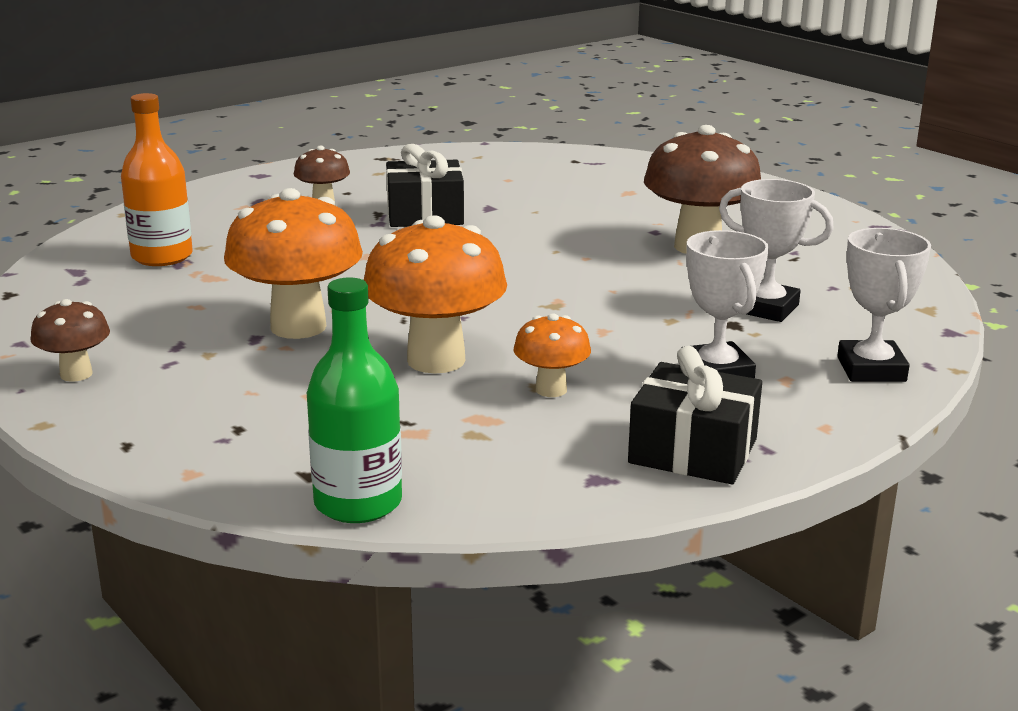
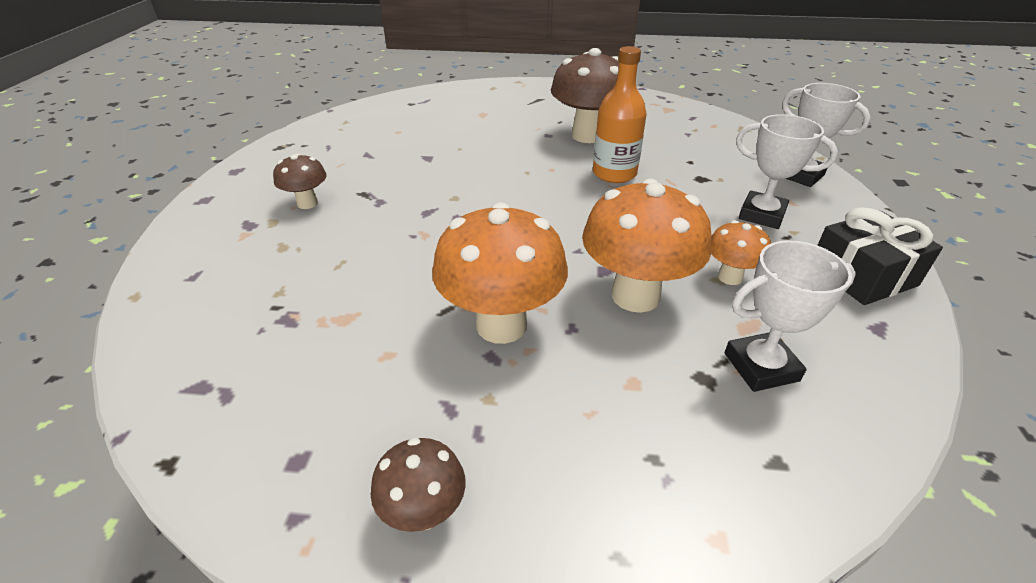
camera: 45 degrees left, 15 degrees up
orange bottle [121,93,193,266] -> orange bottle moved to [593,46,647,183]
green bottle [307,278,402,523] -> none
black gift [386,144,464,227] -> none
white trophy [719,179,834,322] -> white trophy moved to [724,240,856,392]

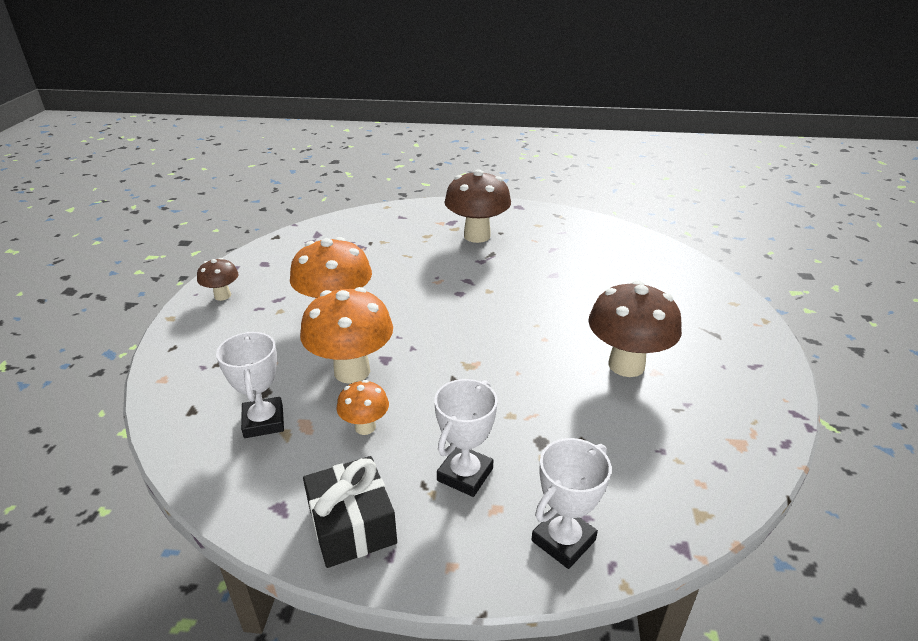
camera: 90 degrees right, 5 degrees down
brown mushroom [273,154,327,209] -> brown mushroom [444,169,511,243], size x1.92
orange bottle [593,46,647,183] -> none

